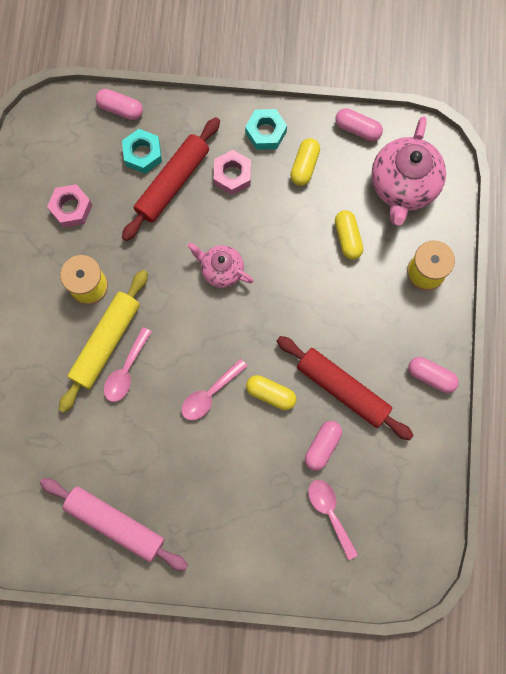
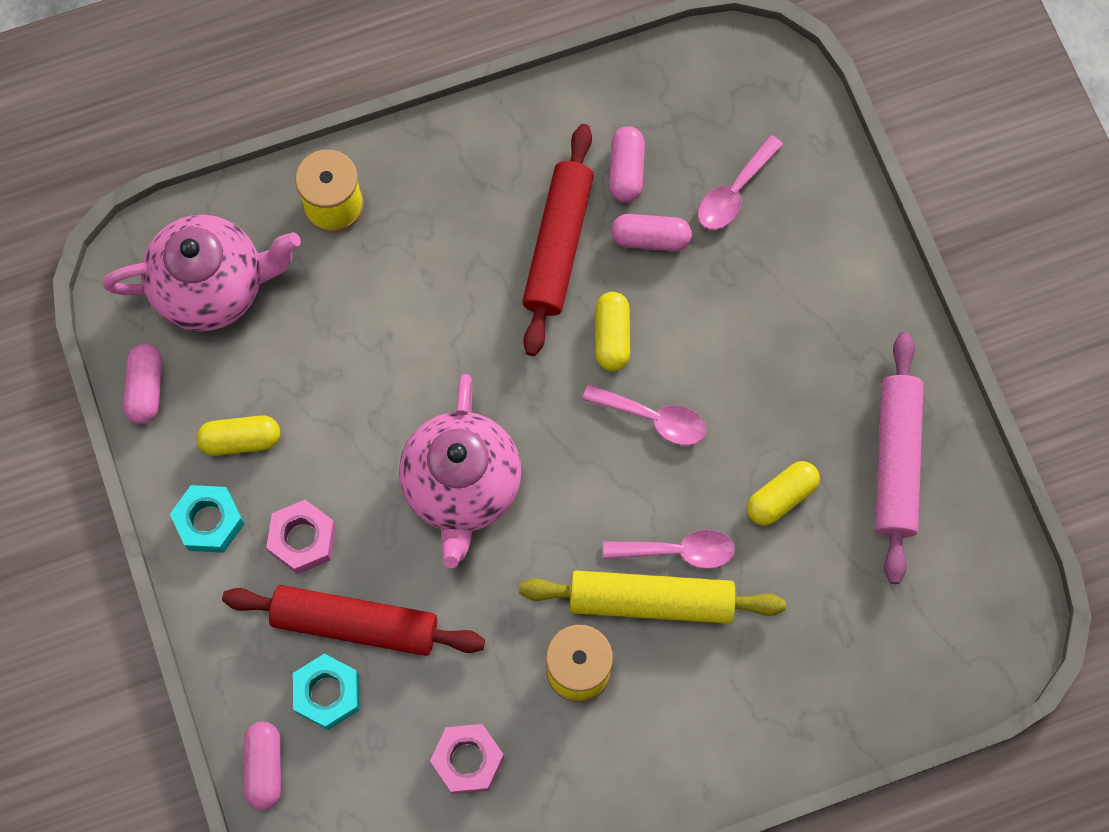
camera: 115 degrees left, 5 degrees down
pink teapot [187,242,254,288] -> pink teapot [399,374,521,568], size x1.73
yellow capsule [335,210,363,260] -> yellow capsule moved to [747,461,820,526]
pink capsule [408,357,459,393] -> pink capsule moved to [609,126,645,203]

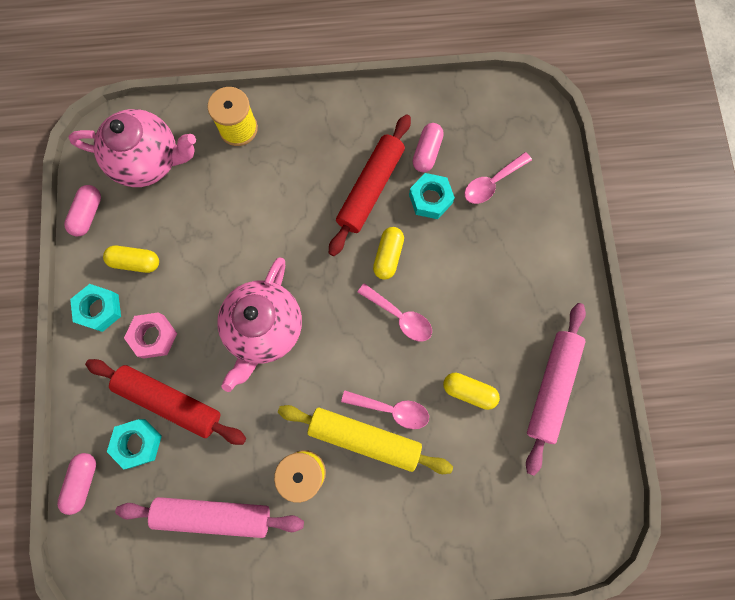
camera: 15 degrees right, 5 degrees up
pink nut [430,724,504,795] -> pink rolling pin [115,497,304,538]
pink capsule [611,214,692,251] -> turquoise nut [409,173,455,219]
yellow capsule [747,461,820,526] -> yellow capsule turned 45 degrees clockwise [443,373,500,410]

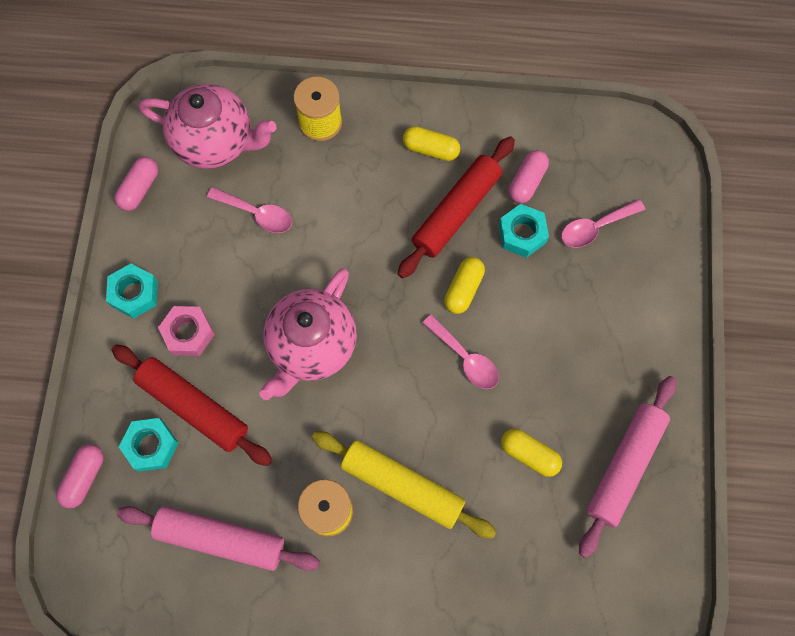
camera: 10 degrees right, 5 degrees down
yellow capsule [103,245,159,273] -> yellow capsule moved to [403,126,460,161]
pink spoon [341,390,429,429] -> pink spoon moved to [207,187,292,233]

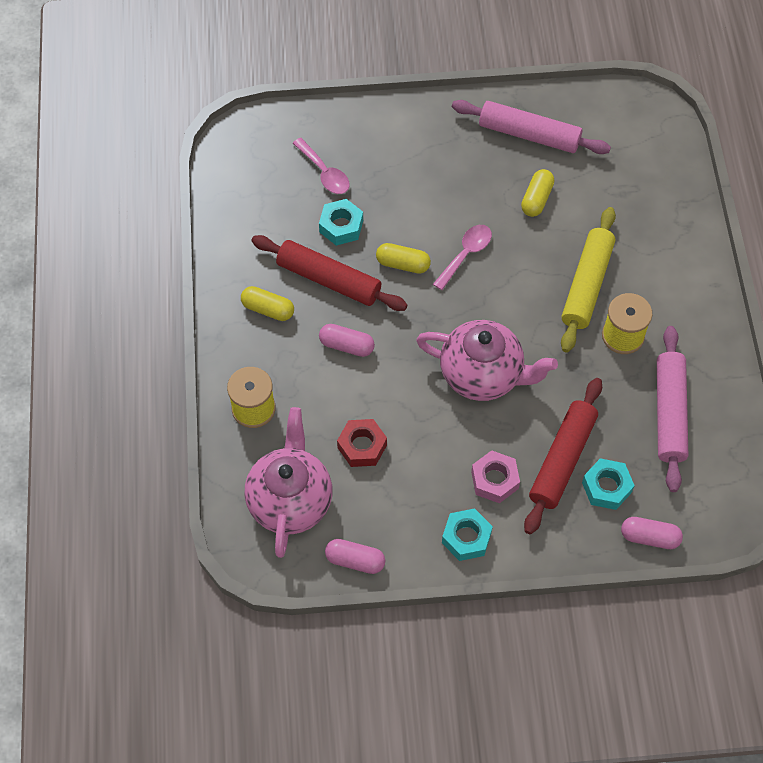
camera: 100 degrees left, 10 degrees down
pink spoon [207,187,292,233] -> red nut [337,419,387,467]
yellow capsule [403,126,460,161] -> yellow capsule turned 75 degrees counterclockwise [241,286,294,321]
pink capsule [509,150,549,203] -> pink capsule moved to [319,324,375,357]

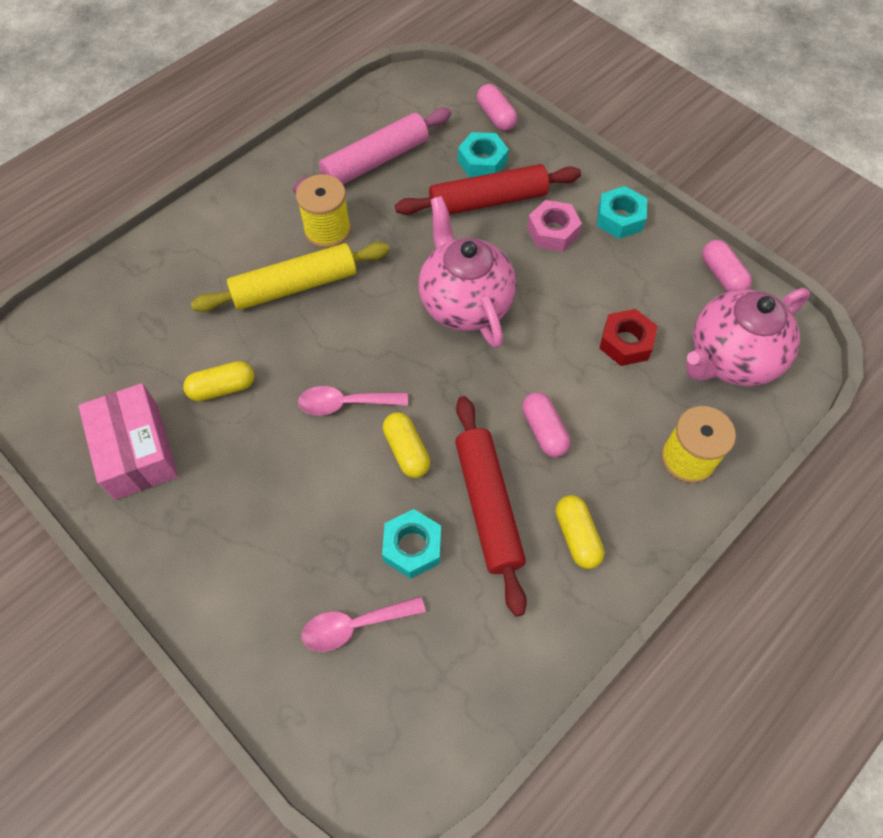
camera: 130 degrees left, 0 degrees up
pink spoon [293,138,350,194] -> pink spoon turned 120 degrees counterclockwise [302,596,426,652]
pink rolling pin [452,100,611,154] -> pink box [78,383,178,500]

